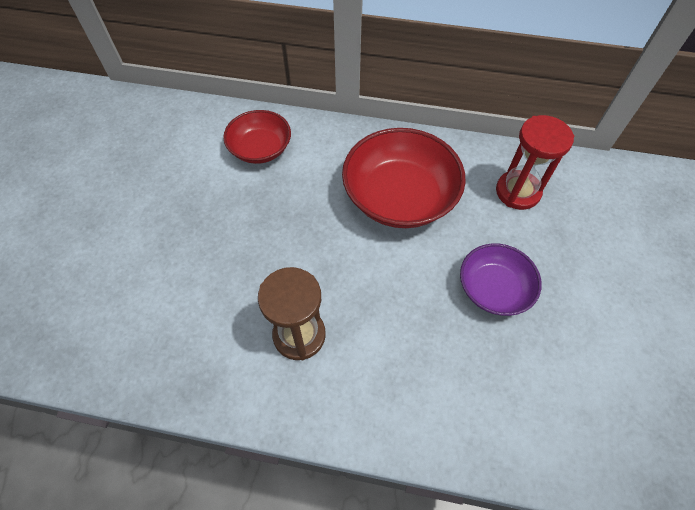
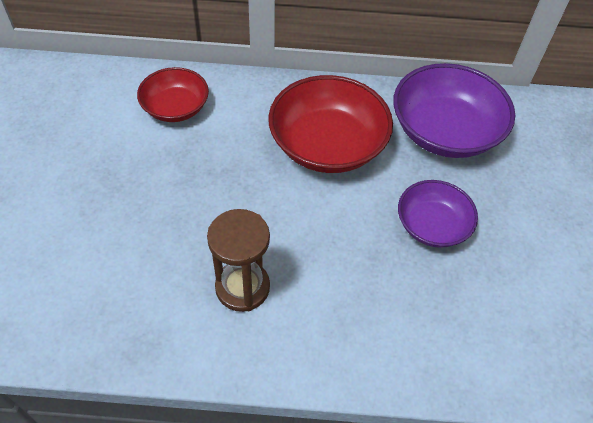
camera: 10 degrees left, 5 degrees down
red hourglass [496,115,574,210] -> purple bowl [393,63,515,158]

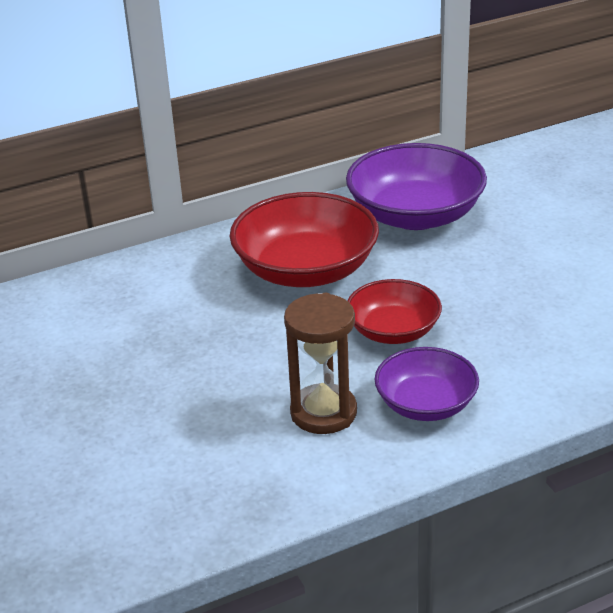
camera: 25 degrees left, 20 degrees down
red bowl [137,67,209,122] -> red bowl moved to [347,279,442,344]
purple bowl [398,180,478,248] -> purple bowl moved to [375,347,479,421]

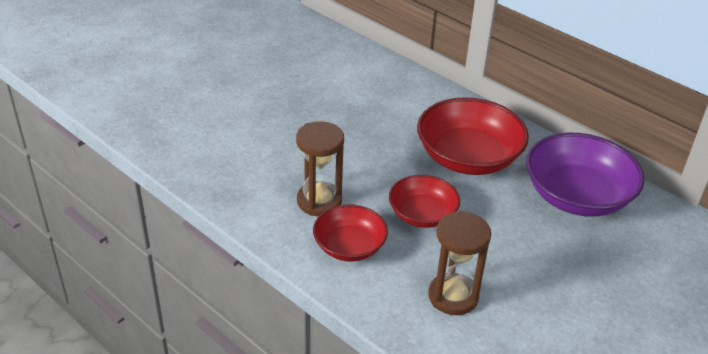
camera: 65 degrees right, 5 degrees up
purple bowl [375,347,479,421] -> red bowl [313,205,388,261]
none -> brown hourglass [428,211,491,315]

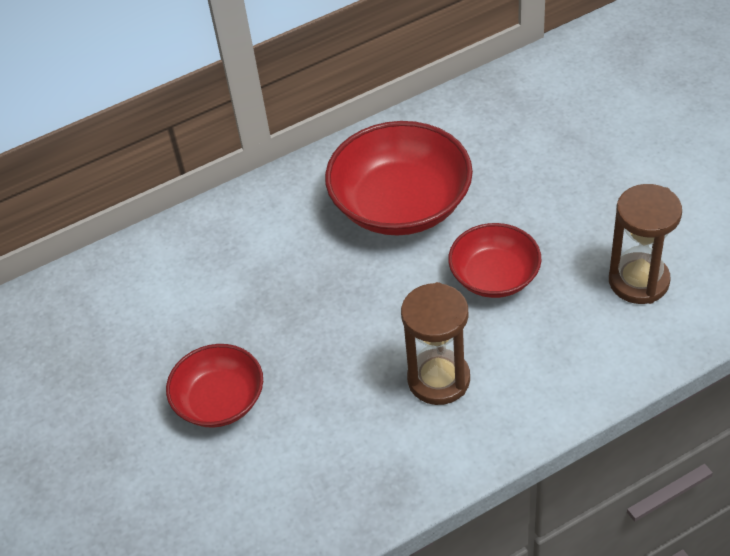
camera: 65 degrees left, 10 degrees up
red bowl [313,205,388,261] -> red bowl moved to [166,344,263,428]
purple bowl [526,133,645,217] -> none

